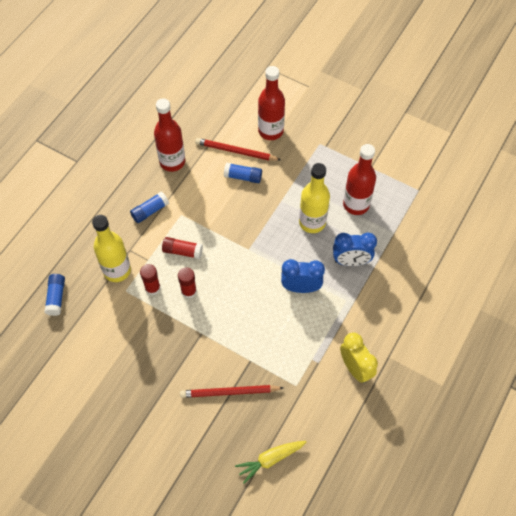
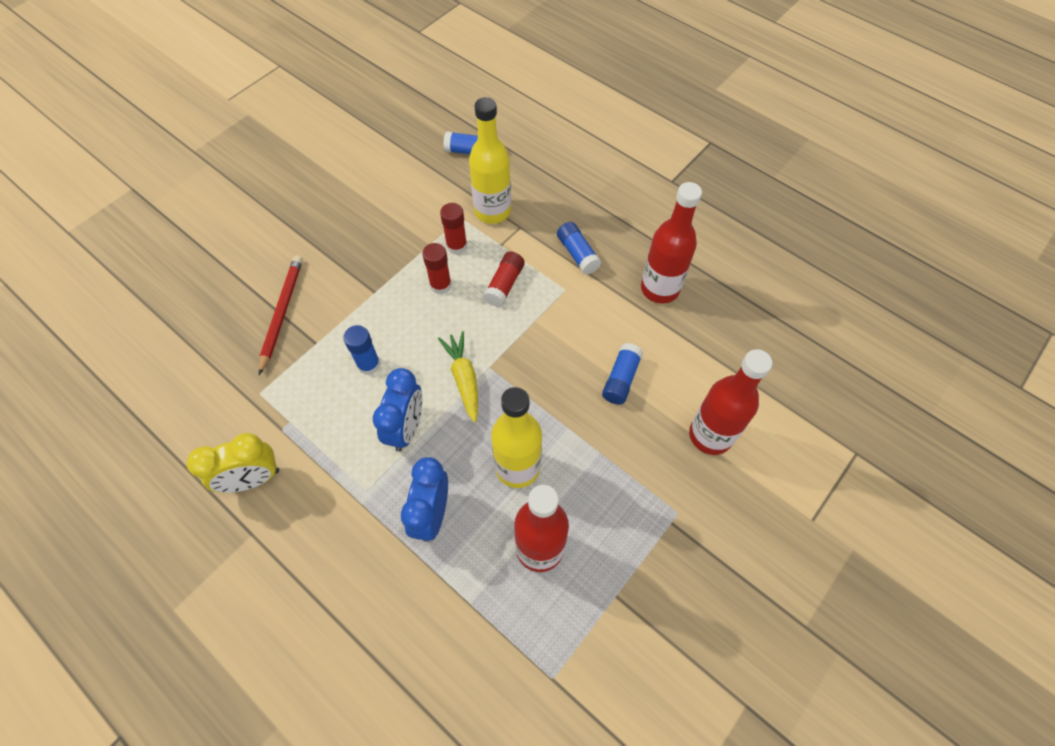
camera: 100 degrees right, 0 degrees up
red pencil [195,138,281,161] -> none
yellow carrot [235,441,306,484] -> yellow carrot moved to [438,331,478,423]
none -> blue glue stick [343,325,381,375]

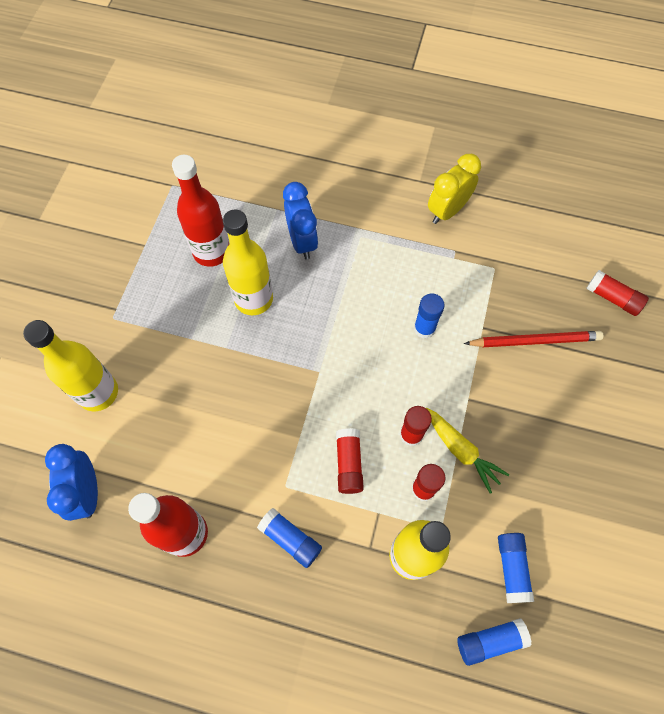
camera: 155 degrees right, 5 degrees up
red pencil [259,255,303,375] -> red pencil turned 75 degrees counterclockwise [464,331,603,347]
blue clock [373,368,423,452] -> blue clock moved to [45,444,98,521]
yellow carrot [438,331,478,423] -> yellow carrot moved to [426,408,509,493]
blue glue stick [602,343,643,405] -> blue glue stick moved to [498,533,534,603]
red bottle [689,349,773,455] -> yellow bottle [23,320,118,411]
none -> red glue stick [586,270,649,316]

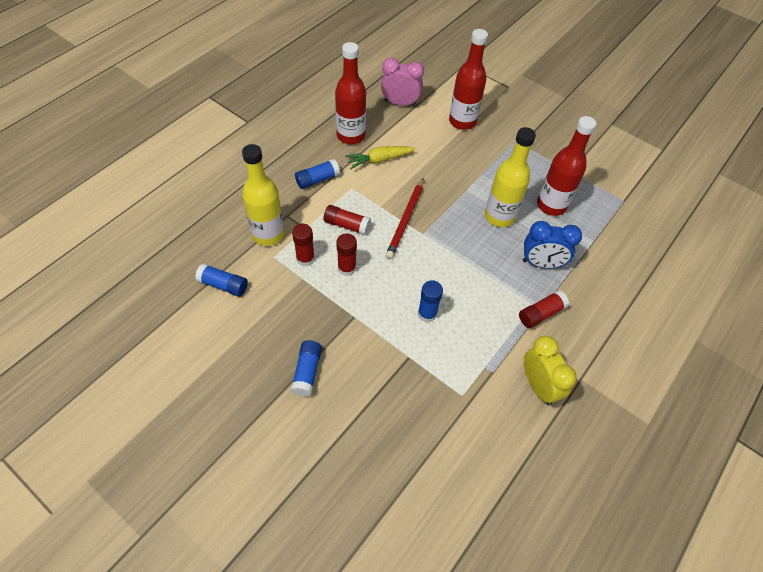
camera: 110 degrees right, 10 degrees down
yellow bottle [23,320,118,411] -> red bottle [449,29,488,130]
blue clock [45,444,98,521] -> pink clock [381,57,424,107]
yellow carrot [426,408,509,493] -> yellow carrot moved to [345,146,415,169]
blue glue stick [457,618,532,666] -> blue glue stick moved to [291,340,322,397]
red pencil [464,331,603,347] -> red pencil moved to [385,178,424,259]
red glue stick [586,270,649,316] -> red glue stick moved to [519,290,569,328]

